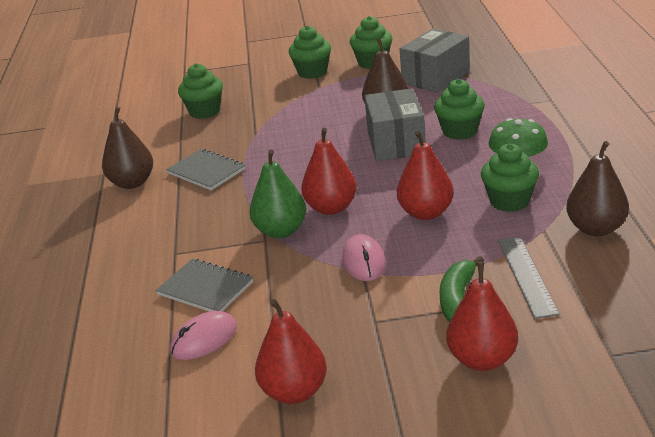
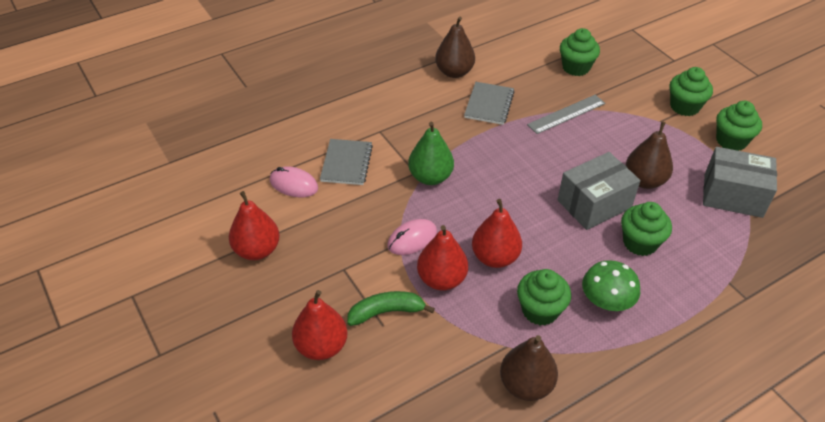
camera: 60 degrees right, 15 degrees up
red pear [301,128,357,215] -> red pear moved to [417,225,468,291]
grey ruler [498,237,560,319] -> grey ruler moved to [527,95,606,134]

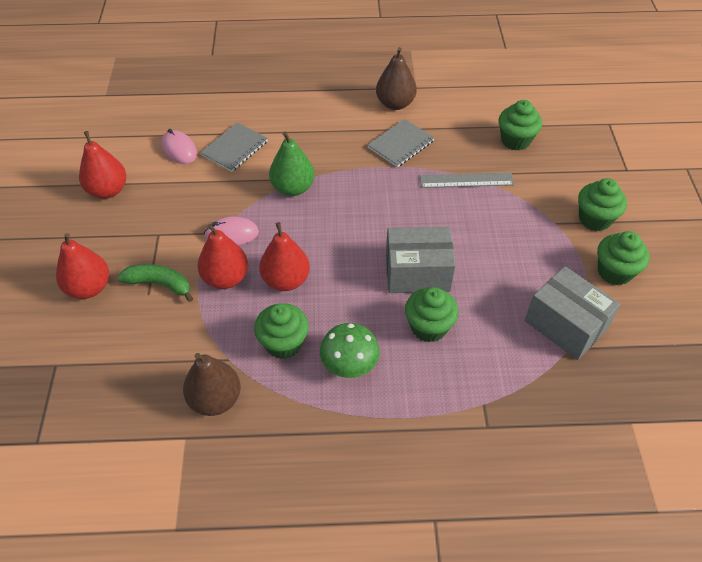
camera: 30 degrees right, 5 degrees up
brown pear [626,121,673,189] -> none

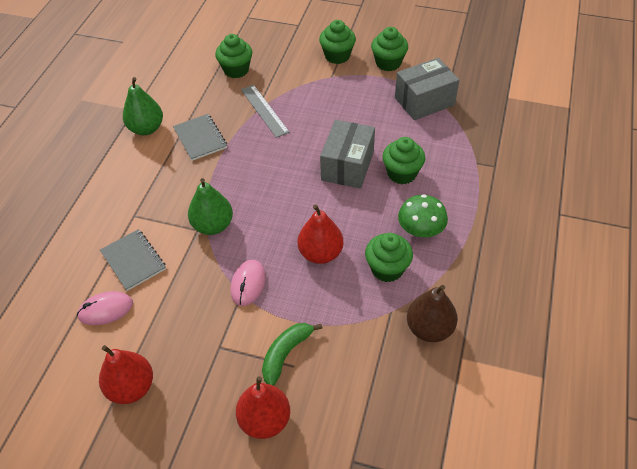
camera: 70 degrees left, 0 degrees up
red pear [197,224,248,289] -> none
brown pear [376,47,417,110] -> green pear [123,77,163,135]
grey ruler [420,173,514,188] -> grey ruler turned 45 degrees counterclockwise [241,85,289,138]

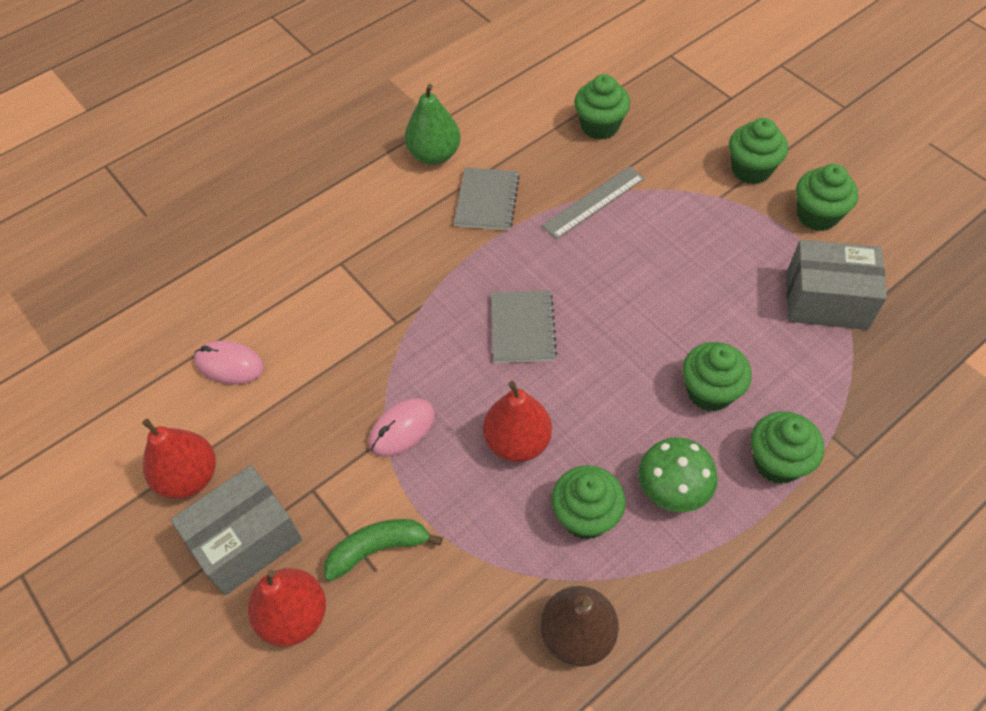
camera: 35 degrees right, 5 degrees up
grey notebook [100,229,166,291] -> grey notebook moved to [491,290,557,363]
green pear [188,178,233,235] -> none
grey ruler [241,85,289,138] -> grey ruler turned 45 degrees clockwise [542,166,645,239]
grey box [320,120,375,189] -> grey box moved to [171,465,302,595]
none -> green cupcake [751,411,824,484]

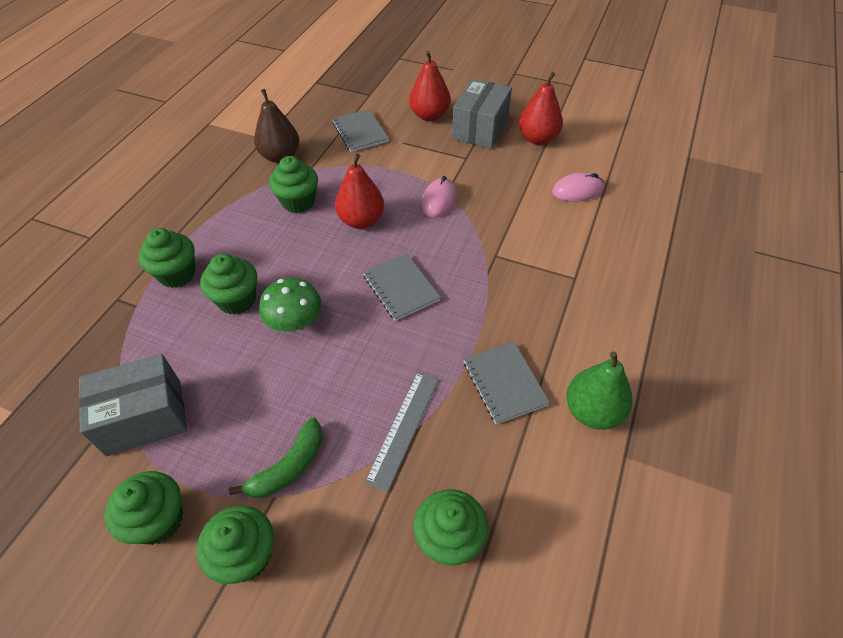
camera: 150 degrees right, 5 degrees down
green banana [324,519,443,581] -> green banana moved to [229,417,322,498]
green mushroom [638,437,718,512] -> green mushroom moved to [259,278,322,332]
none -> grey notebook [332,109,389,152]

